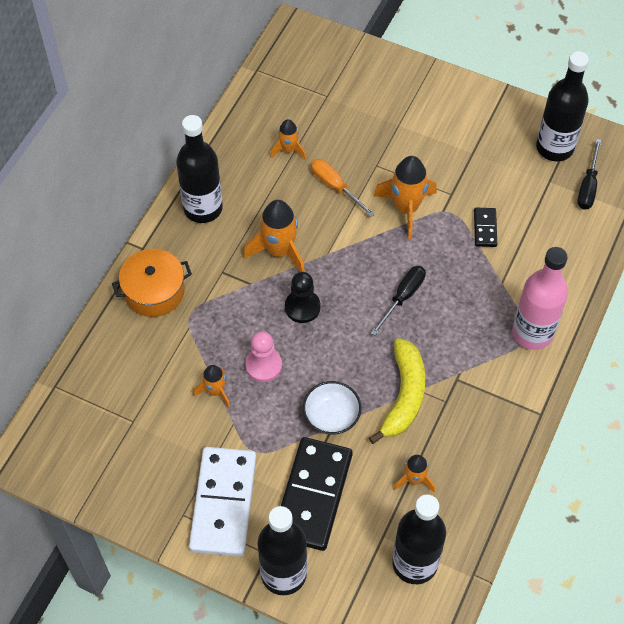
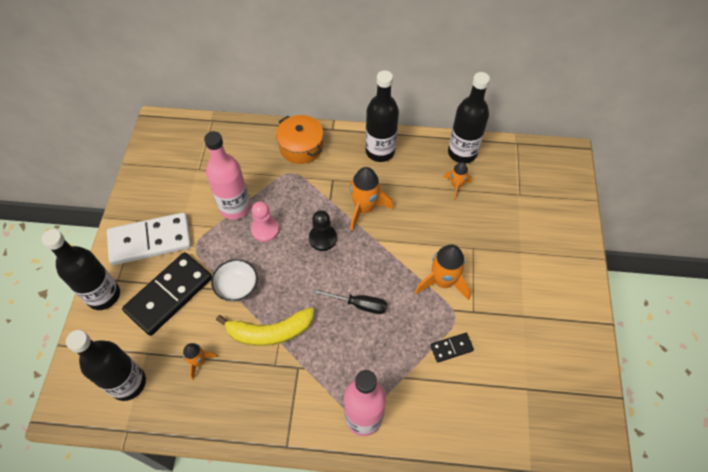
camera: 70 degrees right, 0 degrees up
orange rocket [193,365,230,408] -> pink bottle [204,131,251,220]
black domino [281,437,353,551] -> black domino turned 45 degrees counterclockwise [122,252,212,336]
orange screwdriver [311,159,375,217] -> none
black bottle [536,51,589,161] -> black bottle moved to [448,72,490,163]
black screwdriver [577,139,601,210] -> none

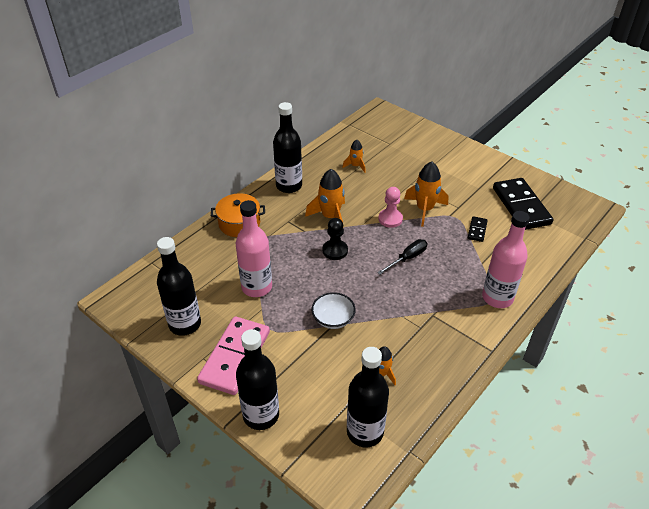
camera: 55 degrees left, 15 degrees down
white domino [107,213,191,265] -> pink domino [197,316,270,395]
black domino [122,252,212,336] -> black domino moved to [493,178,553,230]
yellow banana [216,307,314,346] -> none
pink pawn [251,201,279,242] -> pink pawn moved to [378,187,403,228]
black bottle [448,72,490,163] -> black bottle moved to [157,237,201,336]

